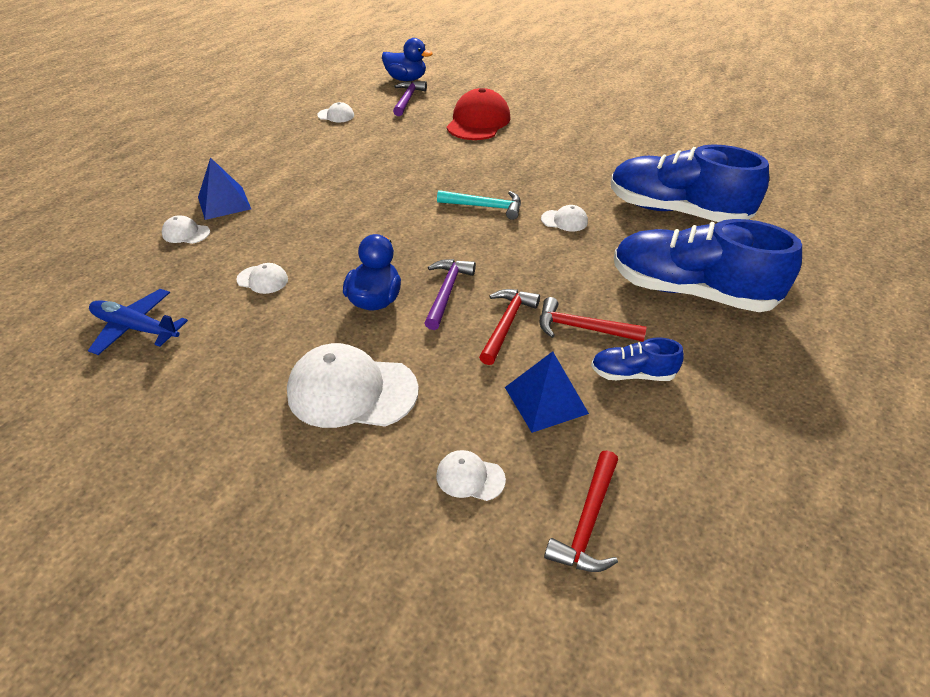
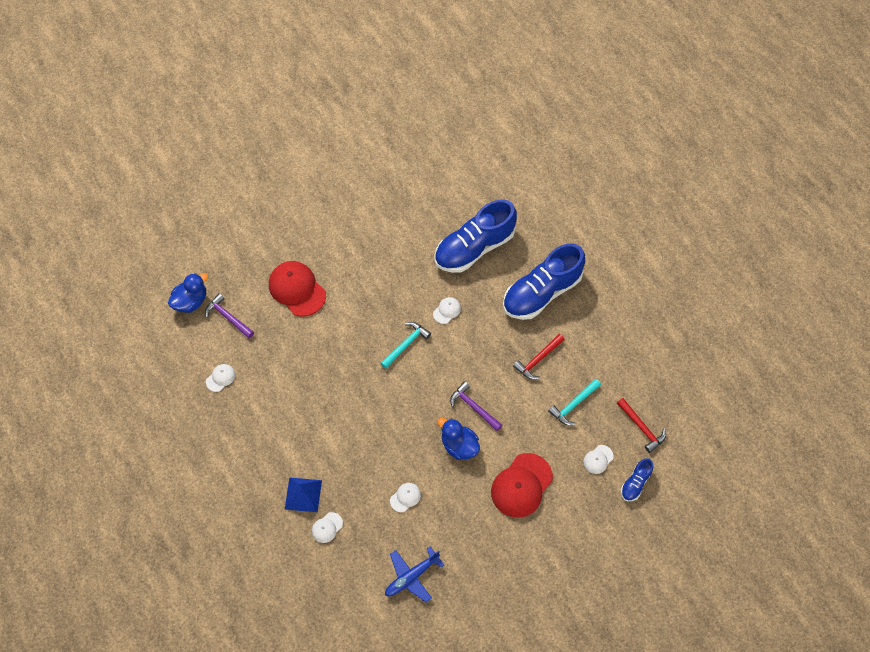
camera: 60 degrees left, 20 degrees up
white cap [287,343,419,428] -> red cap [491,453,553,518]
red hammer [479,289,540,365] -> none
blue pyramid [505,351,589,433] -> turquoise hammer [548,379,601,425]
blue shoe [591,337,684,381] -> blue shoe moved to [621,458,653,501]

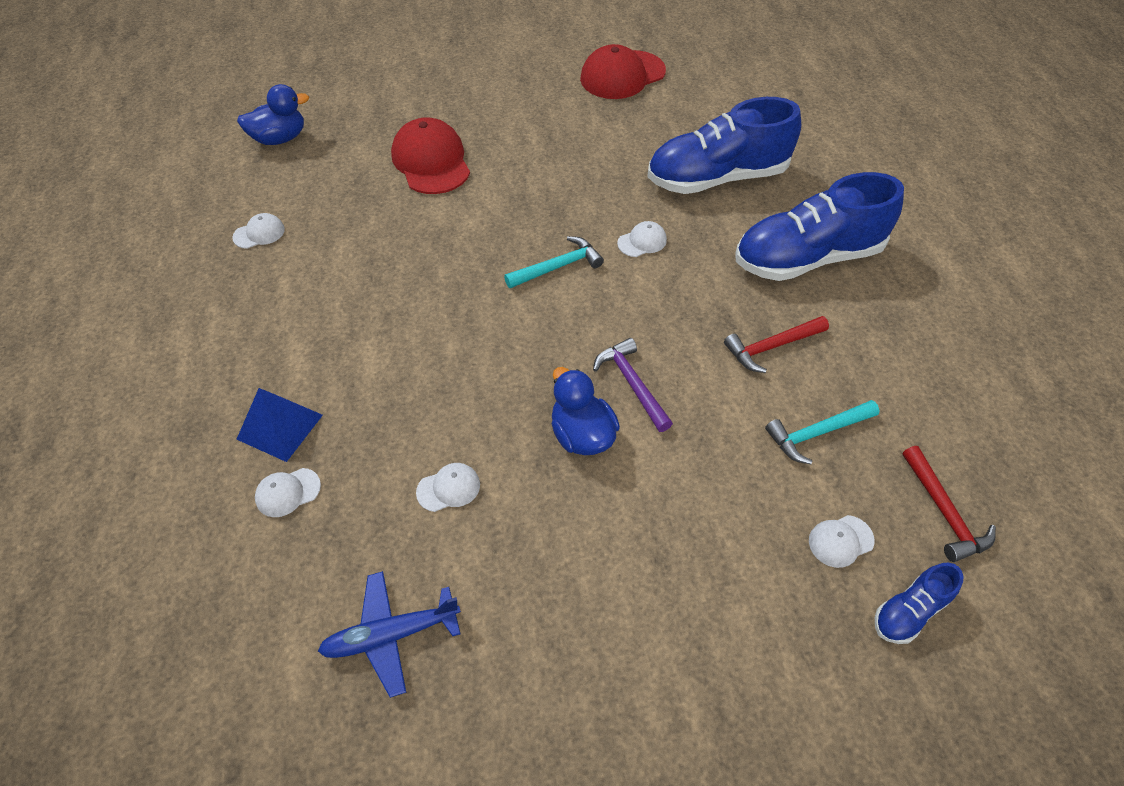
camera: 20 degrees right, 10 degrees down
purple hammer [205,293,254,338] -> none
red cap [491,453,553,518] -> red cap moved to [580,44,666,99]

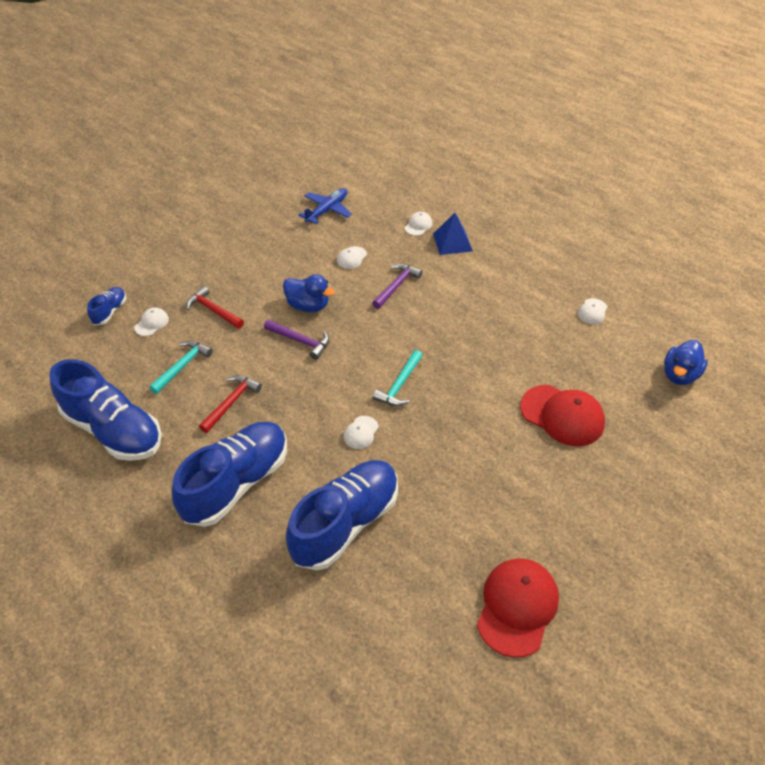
camera: 145 degrees right, 5 degrees down
red hammer [902,446,996,562] -> red hammer moved to [186,286,244,329]
none -> blue shoe [49,359,162,461]
none -> purple hammer [372,264,422,309]

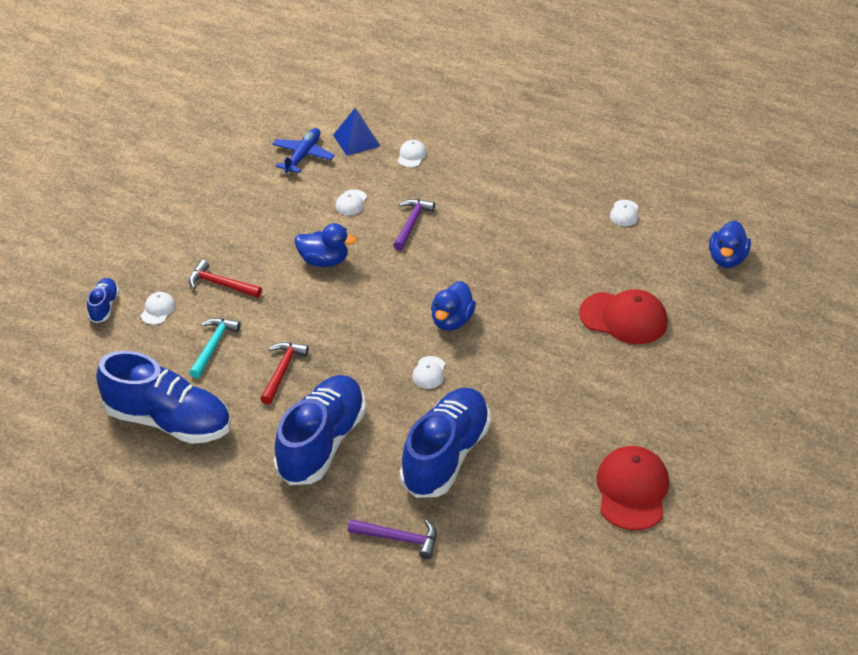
camera: 15 degrees left, 5 degrees down
purple hammer [264,320,329,360] -> purple hammer moved to [348,519,437,559]
turquoise hammer [373,350,423,406] -> blue duck [431,281,476,331]
blue pyramid [433,213,473,255] -> blue pyramid moved to [333,108,380,156]

